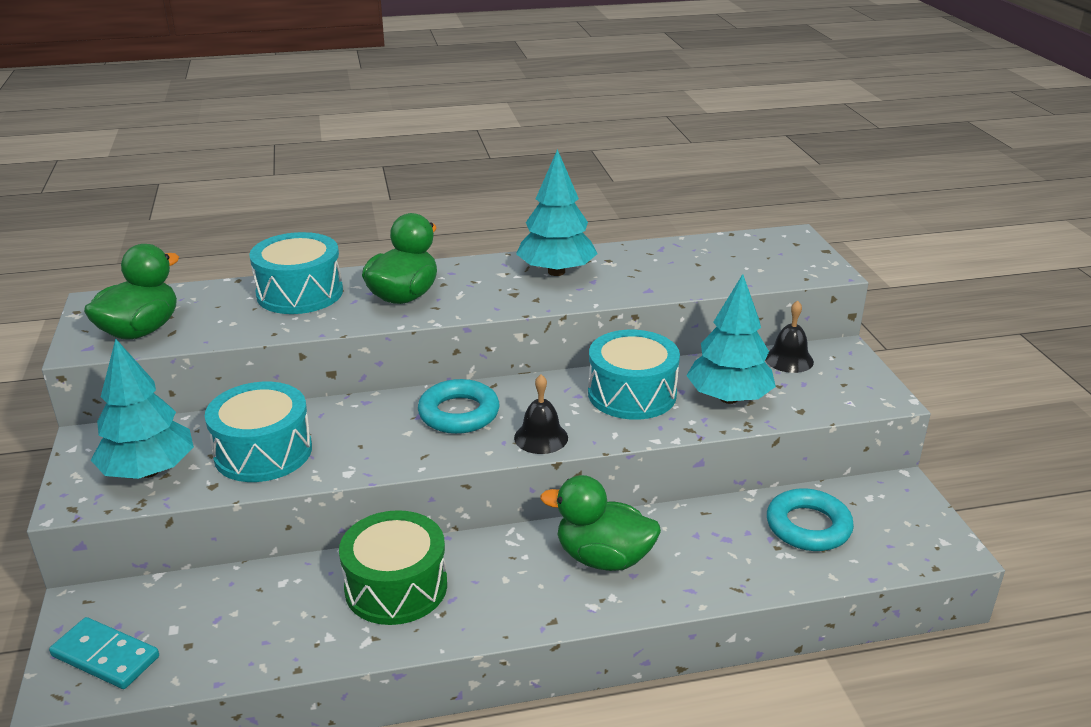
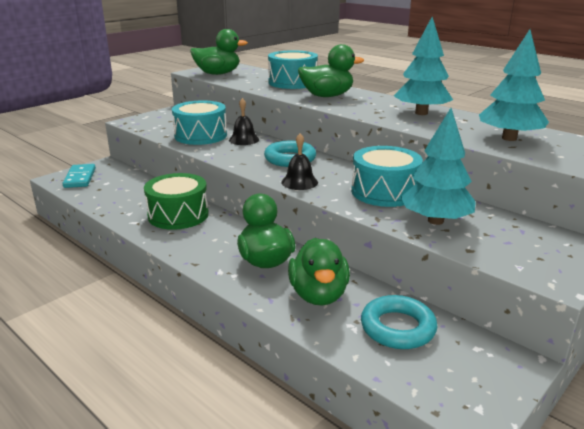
camera: 55 degrees right, 5 degrees down
turquoise tree [91,339,194,479] -> turquoise tree moved to [479,29,549,141]
black bell [765,300,814,373] -> black bell moved to [229,98,259,145]
none -> green duck [288,238,350,305]

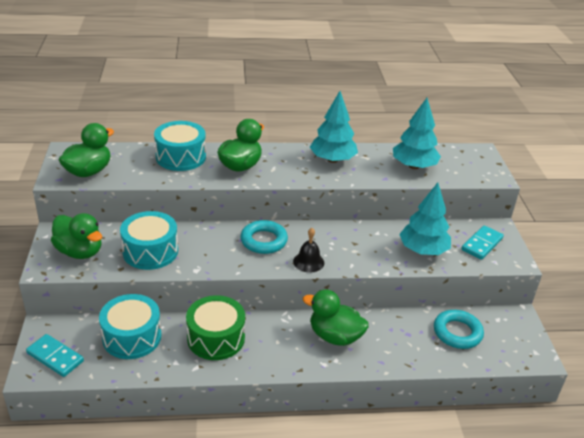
camera: 50 degrees left, 10 degrees up
black bell [229,98,259,145] -> none
green duck [288,238,350,305] -> green duck moved to [51,213,102,259]
turquoise drum [351,146,423,207] -> turquoise drum moved to [99,294,162,359]
none -> turquoise domino [461,225,504,260]

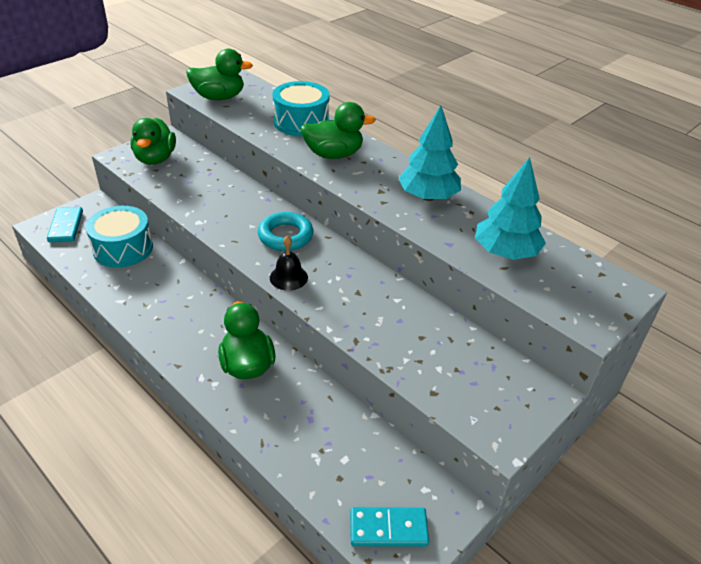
camera: 50 degrees right, 5 degrees up
turquoise drum [120,211,178,270] -> none
green drum [186,295,245,360] -> none
turquoise tree [399,183,451,255] -> none
turquoise ring [434,310,484,349] -> none
turquoise domino [461,225,504,260] -> turquoise domino moved to [350,507,429,547]

